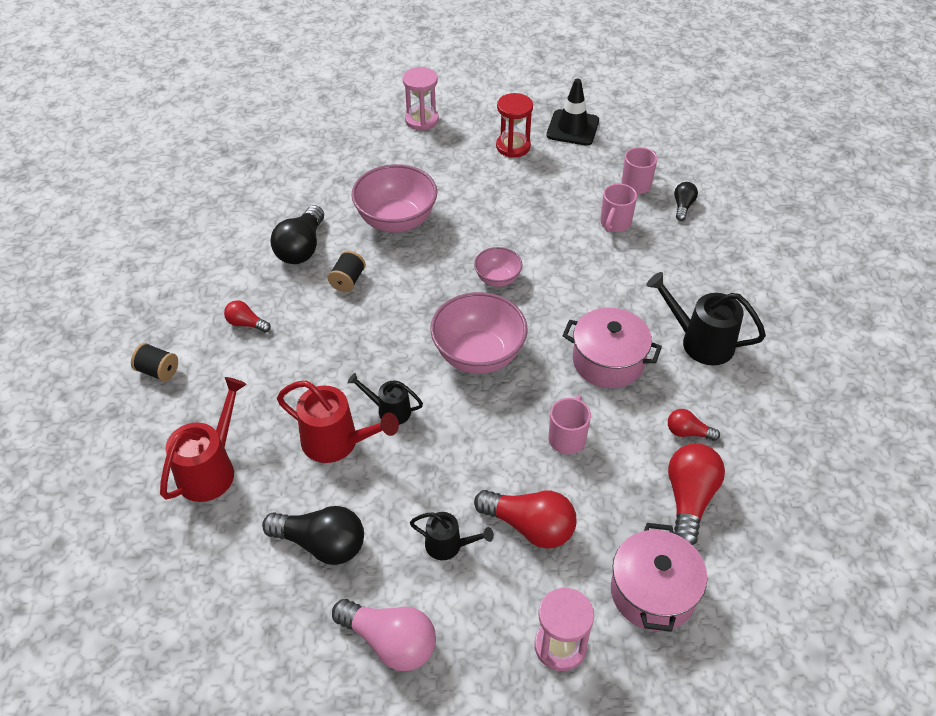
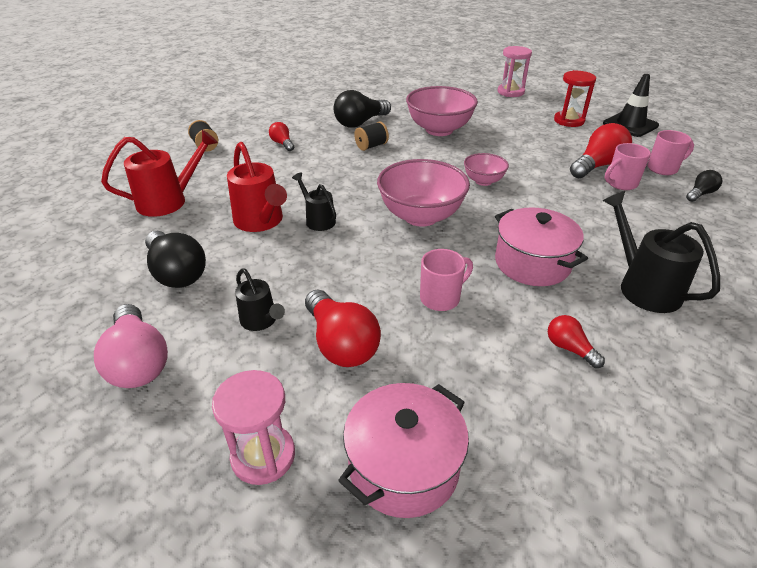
camera: 35 degrees right, 10 degrees down
red light bulb [668,443,725,545] -> red light bulb moved to [570,123,632,178]

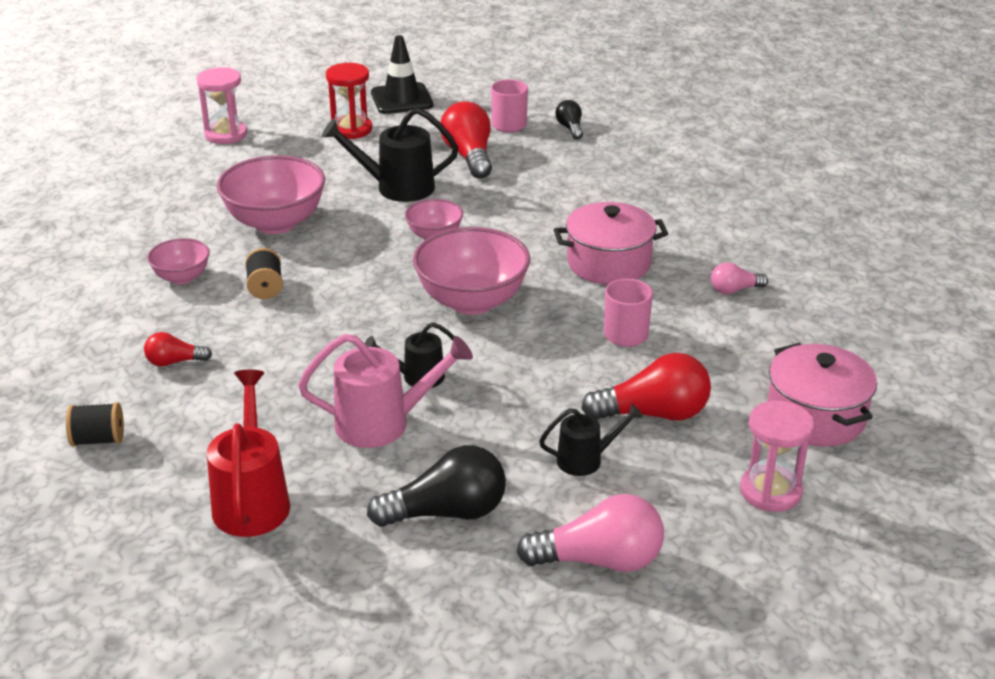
camera: 65 degrees left, 5 degrees down
red watering can [227,142,287,232] -> pink watering can [298,334,473,448]
black light bulb [334,90,391,128] -> pink bowl [147,238,210,284]
red light bulb [548,315,605,368] -> pink light bulb [711,262,768,294]
black watering can [602,191,720,313] -> black watering can moved to [322,108,458,202]
pink mug [605,143,651,190] -> none

